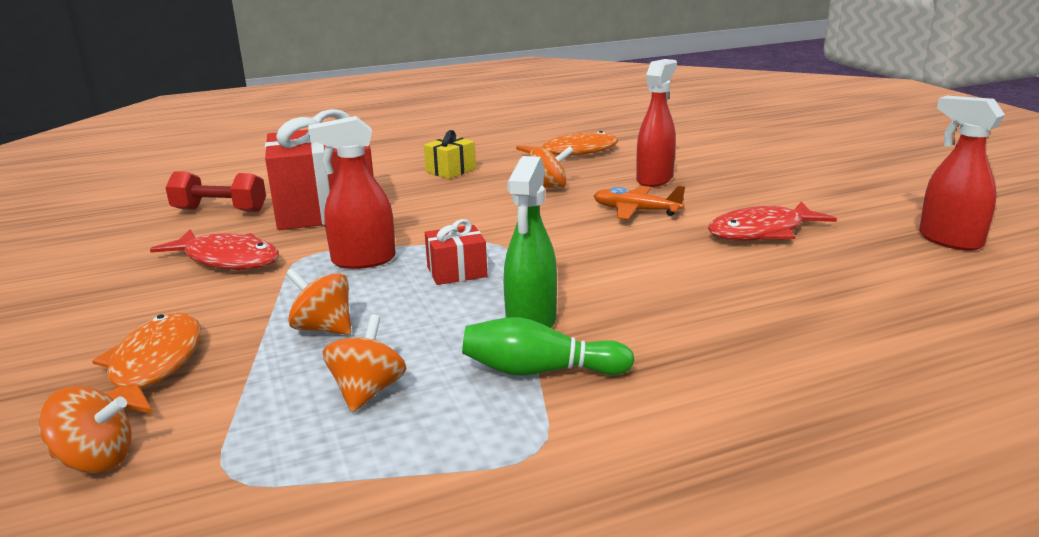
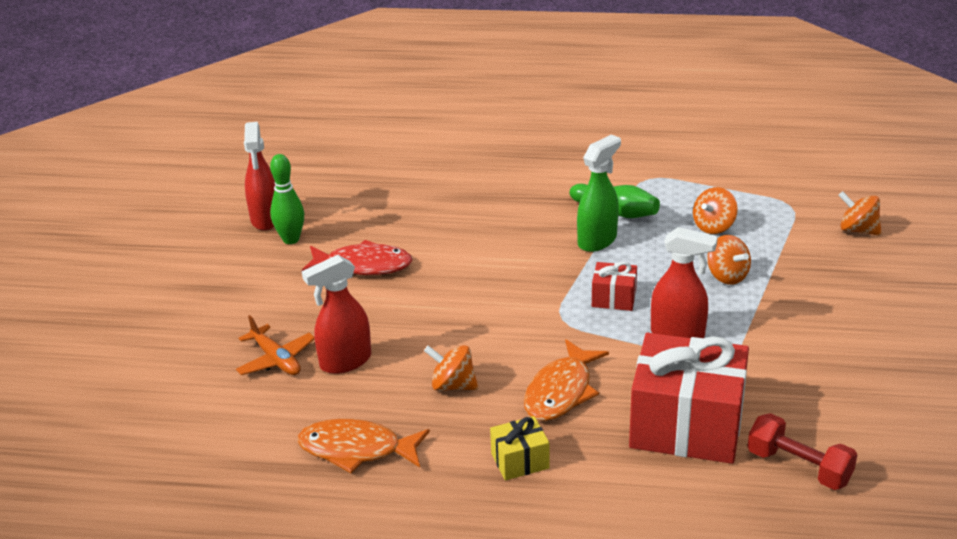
camera: 150 degrees left, 10 degrees up
orange fish [92,313,201,414] -> orange fish moved to [524,339,609,421]
red fish [150,230,279,270] -> none
orange plane [594,186,685,220] -> orange plane moved to [236,315,315,375]
none -> green bowling pin [270,154,304,244]

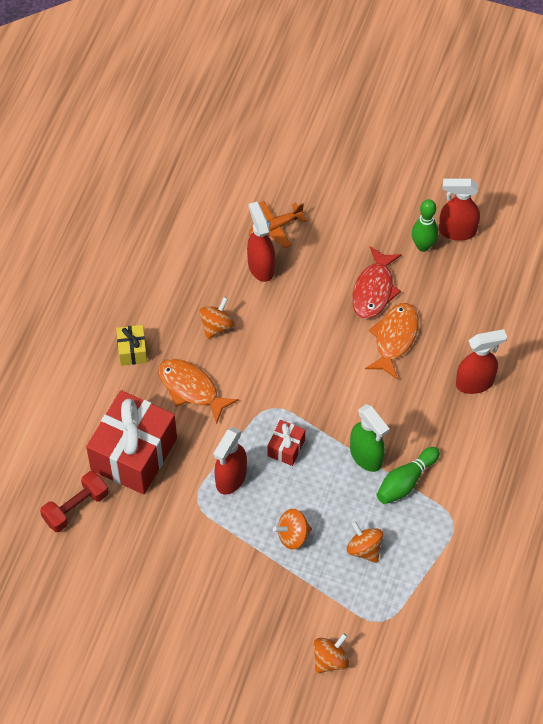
camera: 100 degrees right, 25 degrees up
orange fish [297,419,430,473] -> orange fish moved to [365,303,419,379]
none -> red spray bottle [456,329,507,394]

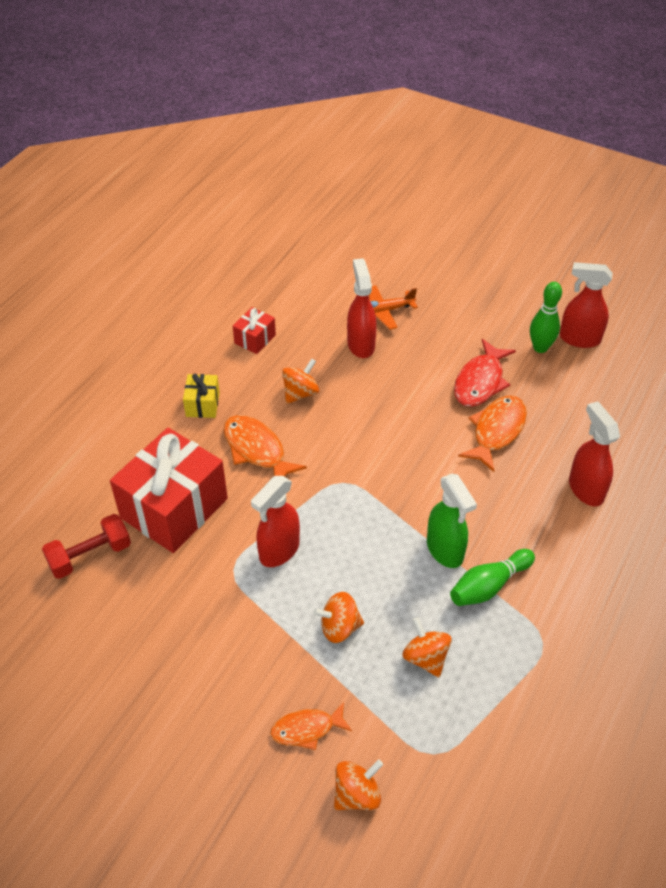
camera: 10 degrees right, 10 degrees down
red gift [268,420,305,466] -> red gift moved to [233,307,276,354]
red spray bottle [456,329,507,394] -> red spray bottle turned 105 degrees counterclockwise [569,401,620,507]
none -> orange fish [270,702,352,750]

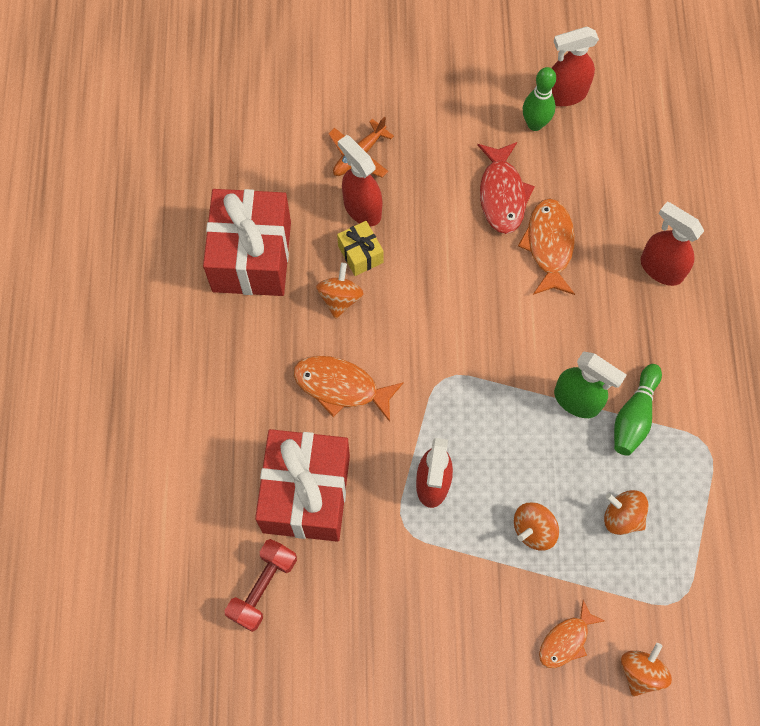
camera: 30 degrees left, 20 degrees up
yellow gift [183,374,220,418] -> yellow gift moved to [337,221,384,276]
red gift [233,307,276,354] -> red gift [203,189,291,296], size x2.21

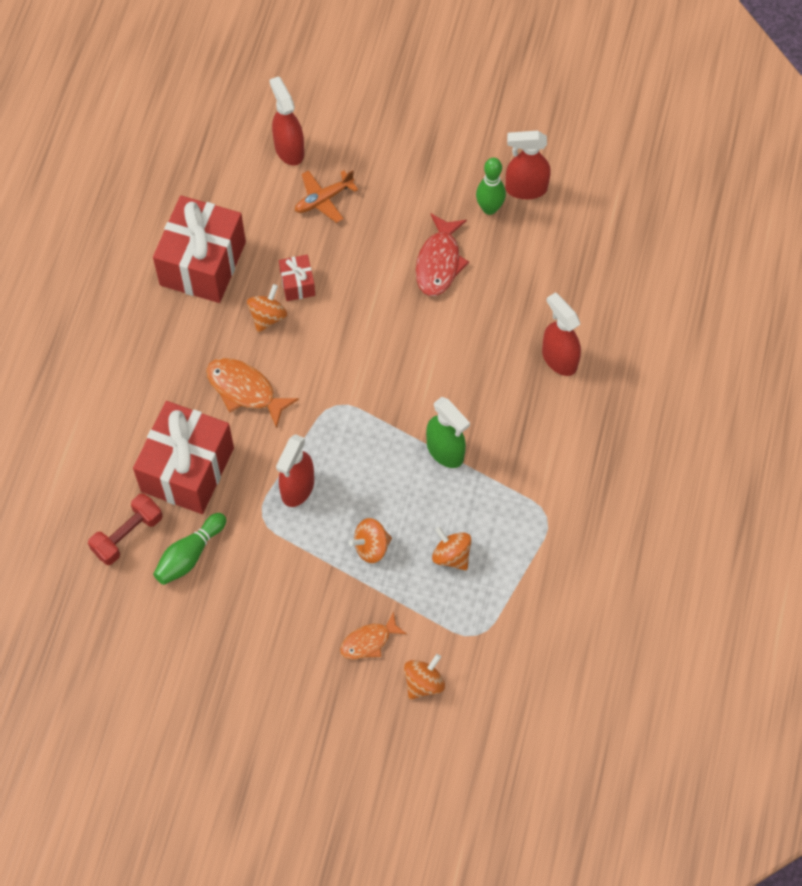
camera: 15 degrees right, 5 degrees down
yellow gift [337,221,384,276] -> red gift [279,255,315,301]
red spray bottle [338,135,382,226] -> red spray bottle moved to [269,76,304,166]
orange fish [518,198,575,295] -> none
green bowling pin [614,364,662,456] -> green bowling pin moved to [153,513,226,585]

